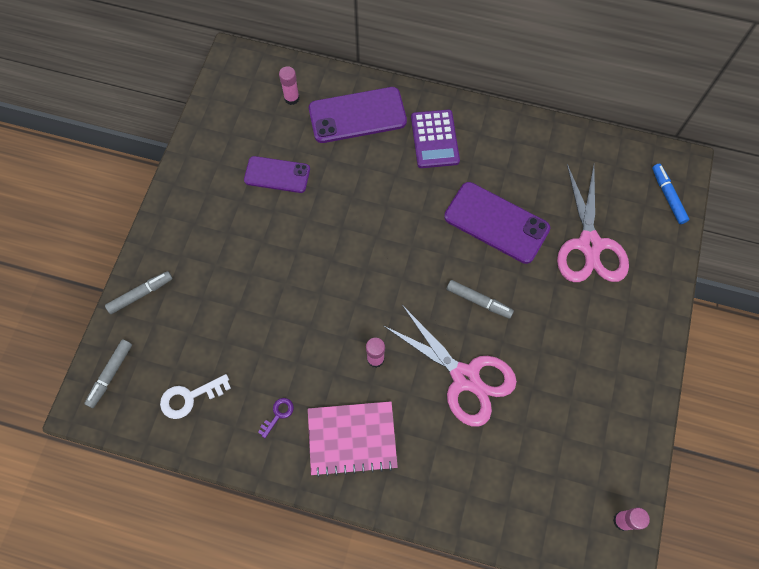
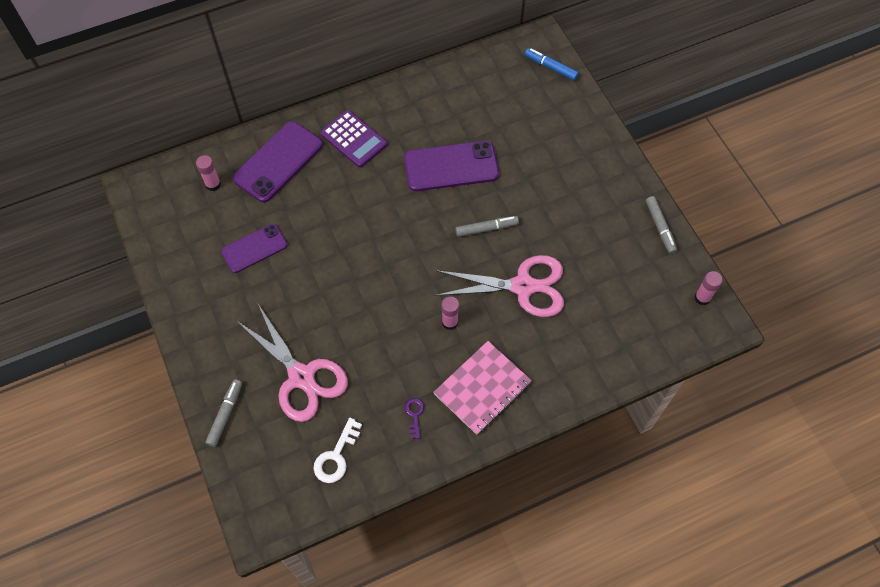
camera: 40 degrees left, 5 degrees down
grey marker [85,339,132,408] -> grey marker moved to [646,196,677,254]
pink scissors [557,164,629,282] -> pink scissors moved to [237,304,348,422]

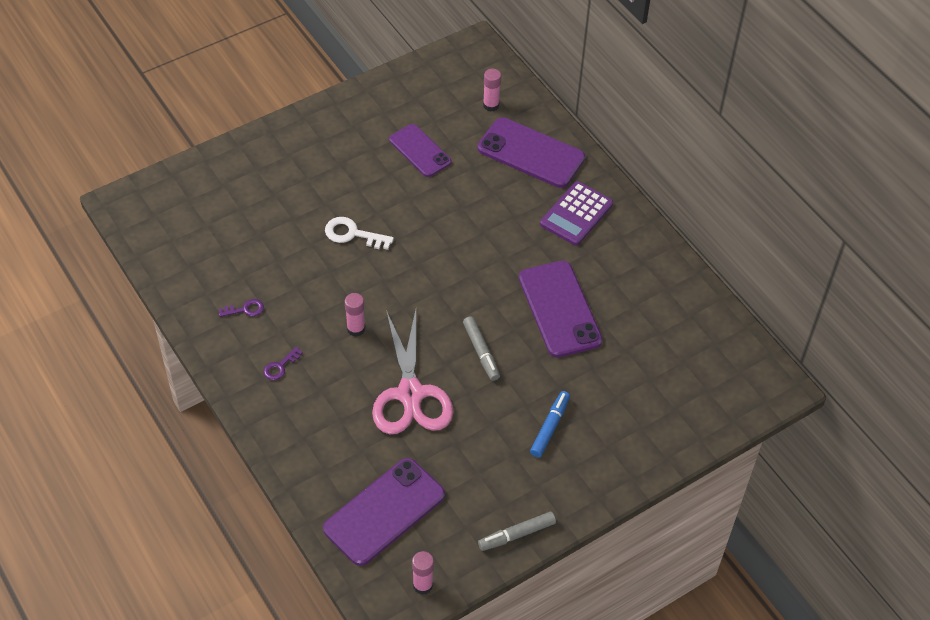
camera: 80 degrees right, 10 degrees down
grey marker [205,379,242,447] -> none
pink scissors [237,304,348,422] -> none
white key [314,418,362,483] -> white key moved to [325,217,394,250]
pink notebook [433,341,532,435] -> purple key [263,347,303,380]
blue marker [525,48,579,81] -> blue marker moved to [530,391,570,457]
none -> purple phone [323,458,445,566]

